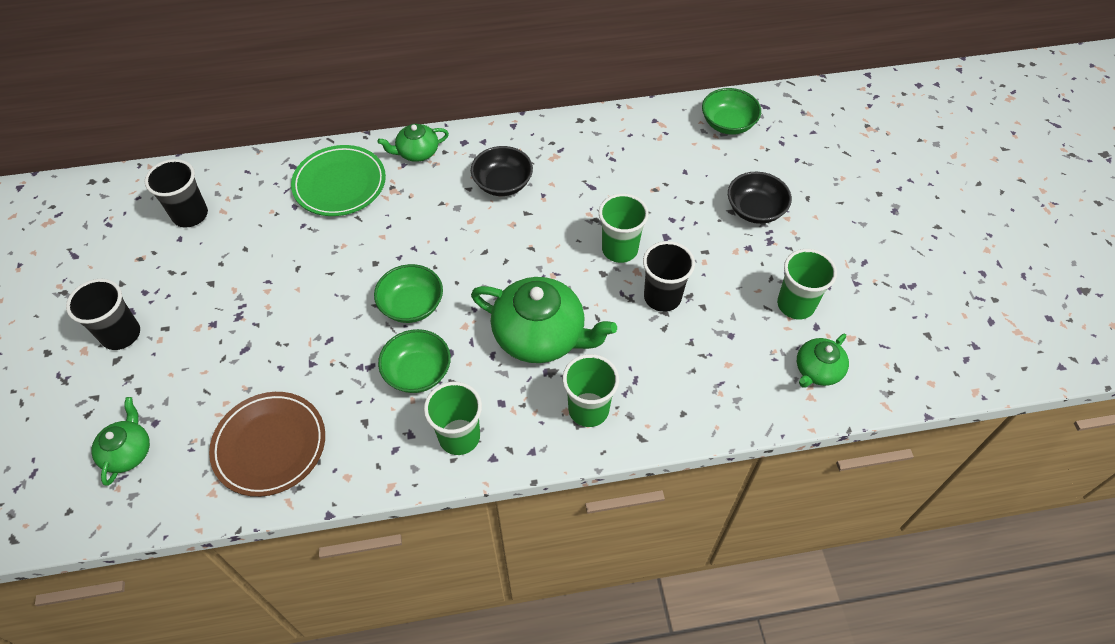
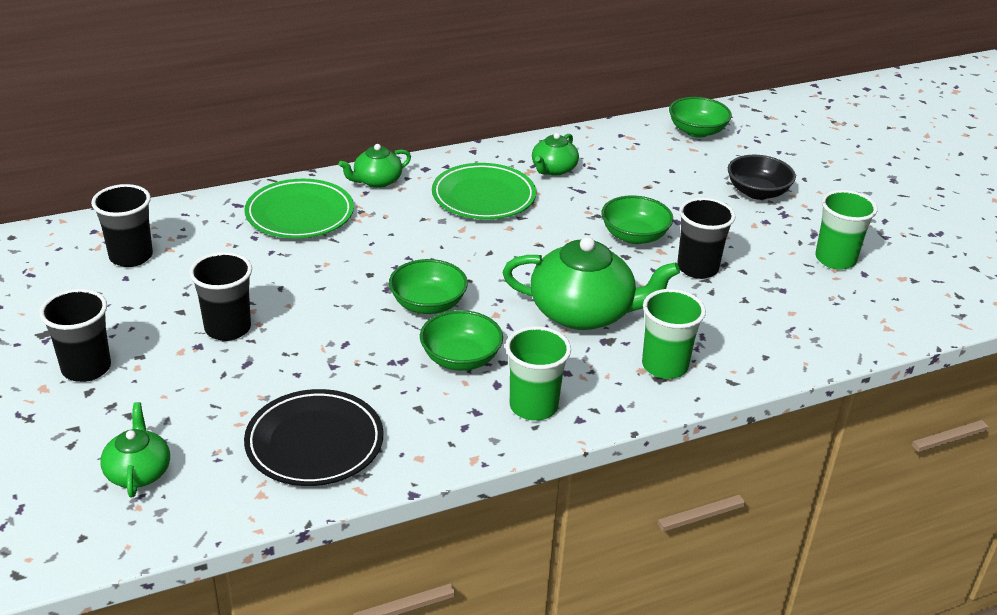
camera: 15 degrees left, 20 degrees down
brown plate [209,392,325,497] -> black plate [244,389,384,486]
black bowl [471,146,533,196] -> green plate [432,163,536,220]
green cup [599,193,649,263] -> green bowl [601,195,673,244]
green teapot [797,334,849,387] -> green teapot moved to [532,133,579,176]
none -> black cup [189,252,252,341]

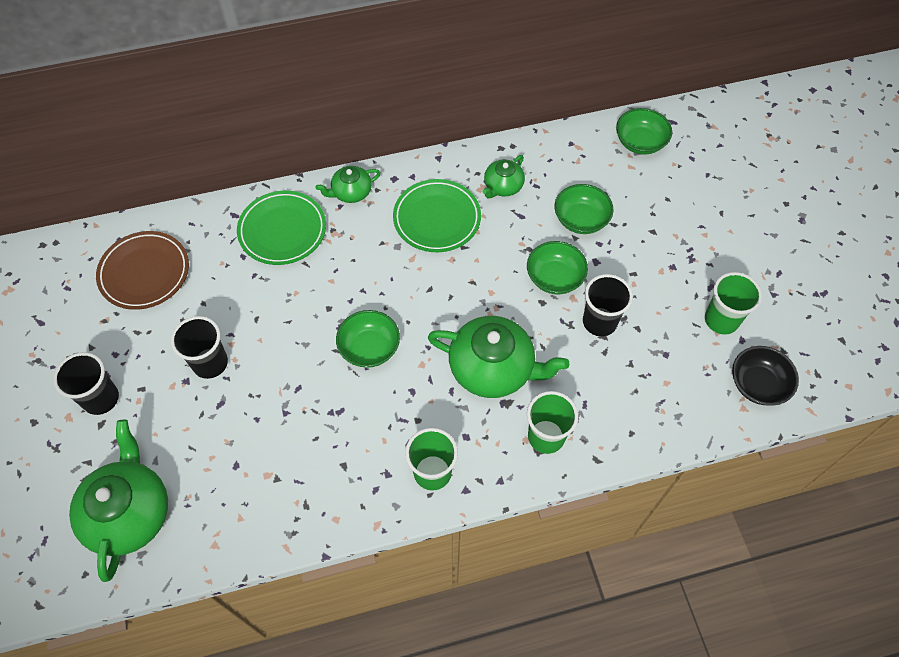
camera: 10 degrees right, 25 degrees up
black cup [91,184,153,267] -> brown plate [96,231,189,310]
green teapot [100,402,170,498] -> green teapot [69,420,168,582], size x1.86
black plate [244,389,384,486] -> none
green bowl [420,310,503,371] -> green bowl moved to [555,184,613,234]
black bowl [728,155,796,200] -> black bowl moved to [732,346,799,406]

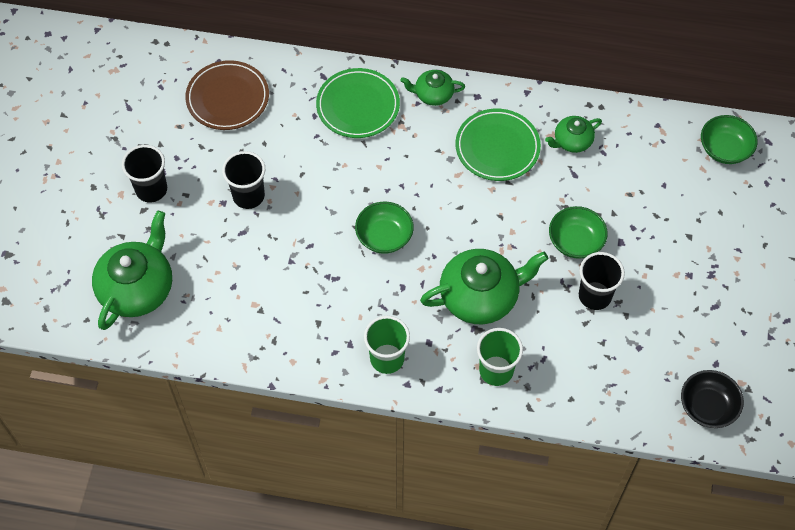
camera: 25 degrees right, 0 degrees up
green teapot [428,316,569,398] -> green teapot turned 60 degrees counterclockwise [420,249,548,324]
green bowl [555,184,613,234] -> none
green cup [705,272,762,335] -> none

